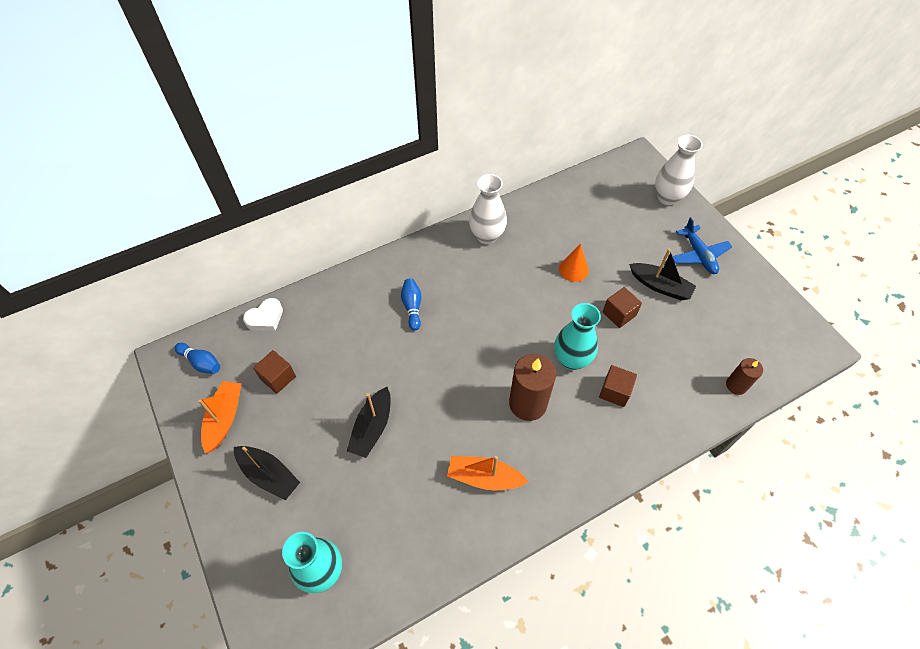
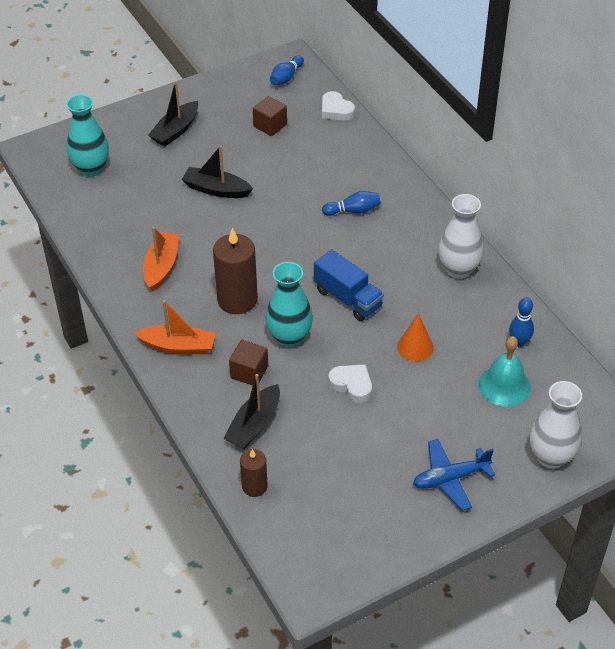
camera: 90 degrees right, 10 degrees down
orange boat [198,381,241,454] -> orange boat moved to [134,300,216,354]
brown cube [603,287,642,328] -> white heart [328,364,372,403]
black boat [629,249,696,300] -> black boat moved to [223,374,280,449]
none -> blue truck [314,250,384,321]
none -> turquoise bell [478,336,531,407]
none -> blue bowling pin [509,297,534,347]

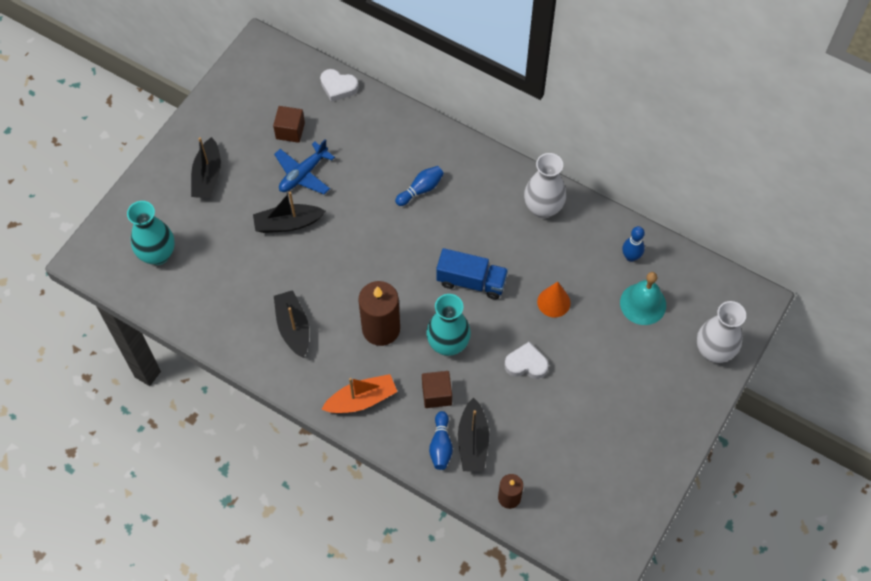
camera: 30 degrees left, 15 degrees up
orange boat [143,227,179,292] -> black boat [274,290,309,358]
blue bowling pin [270,55,304,85] -> blue bowling pin moved to [429,411,453,470]
blue plane [413,439,495,511] -> blue plane moved to [274,139,335,194]

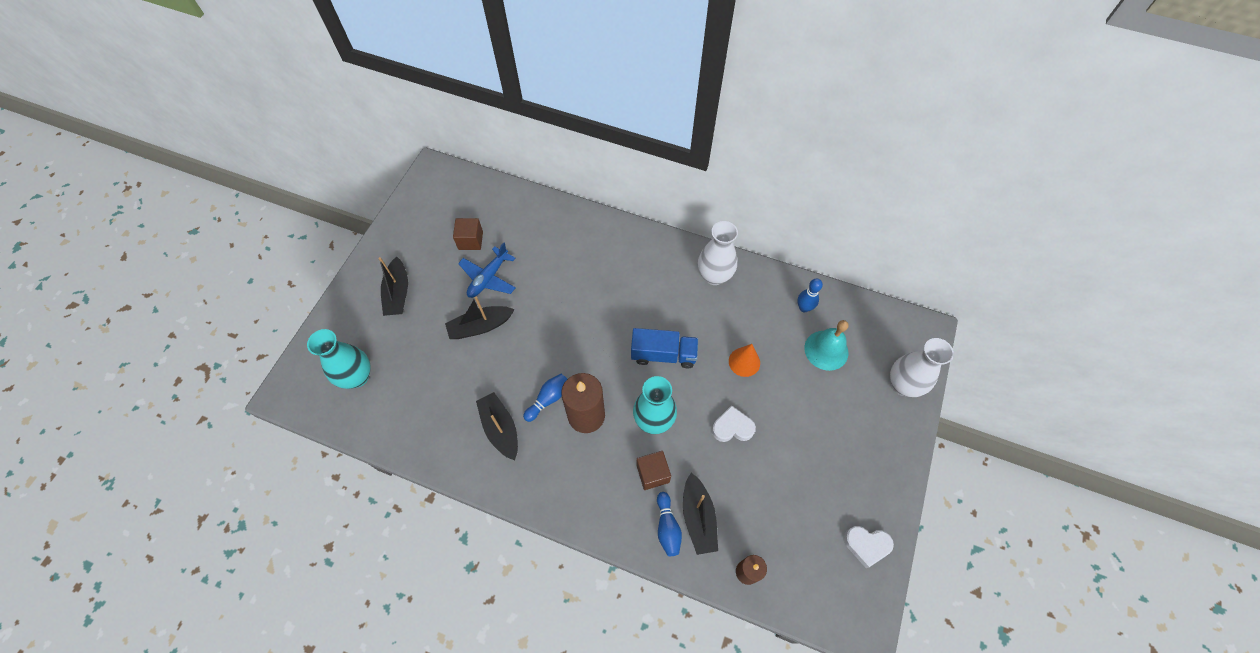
camera: 10 degrees left, 0 degrees up
white heart [320,69,359,102] -> white heart moved to [844,526,894,568]
orange boat [321,374,397,413] -> none
blue bowling pin [395,166,444,206] -> blue bowling pin moved to [523,374,567,422]

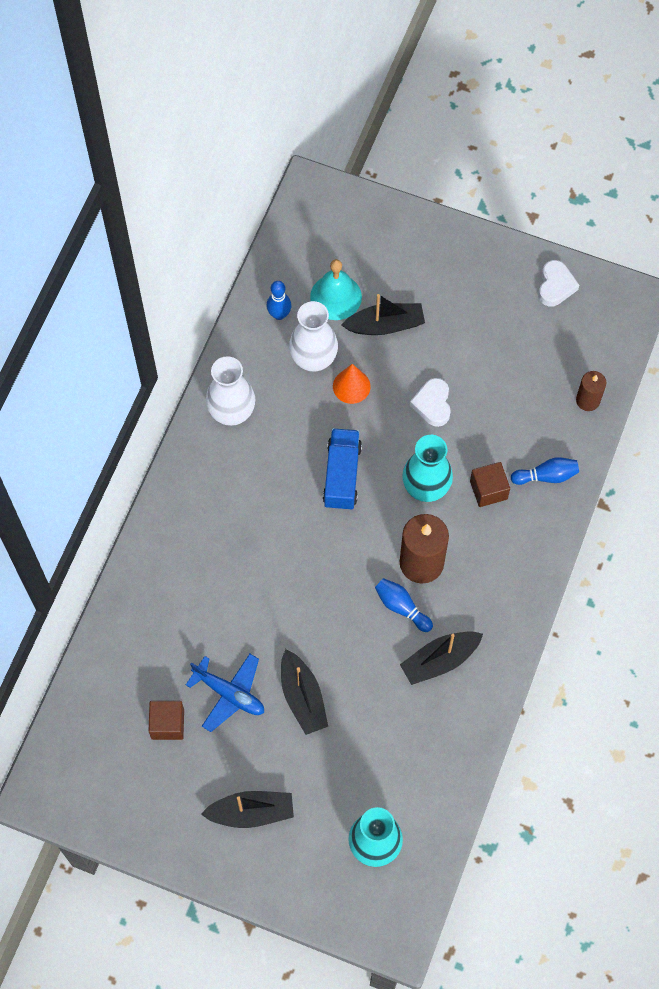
camera: 90 degrees left, 5 degrees up
black boat [683,473,718,555] -> black boat moved to [341,294,425,335]
white vase [890,338,954,397] -> white vase moved to [289,301,338,372]

